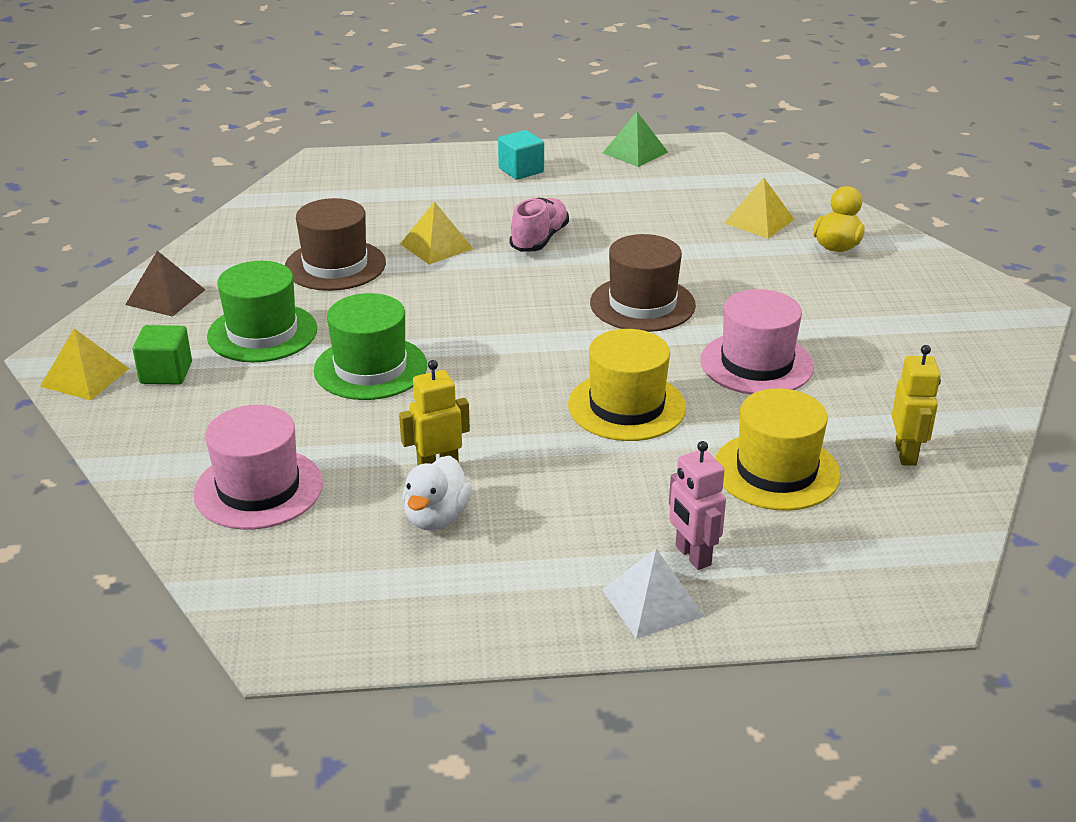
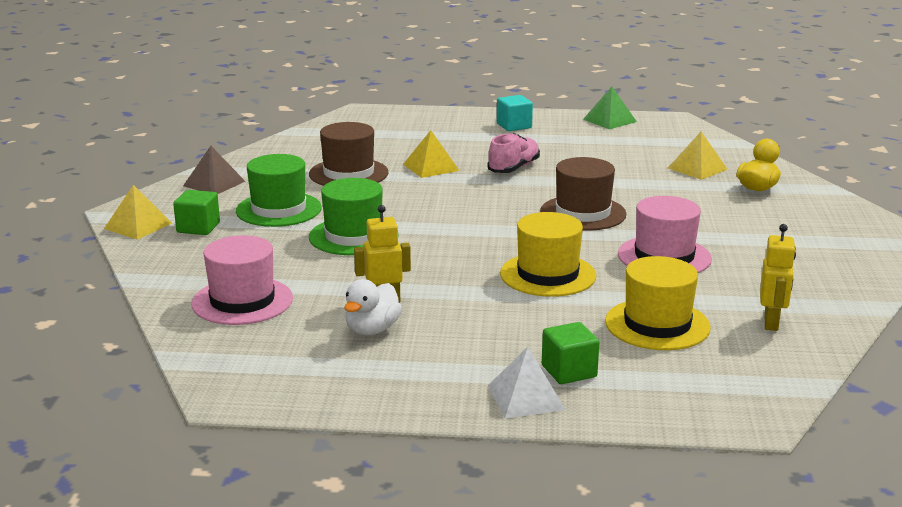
camera: 10 degrees right, 10 degrees down
pink robot [669,441,726,570] -> green cube [542,322,599,384]

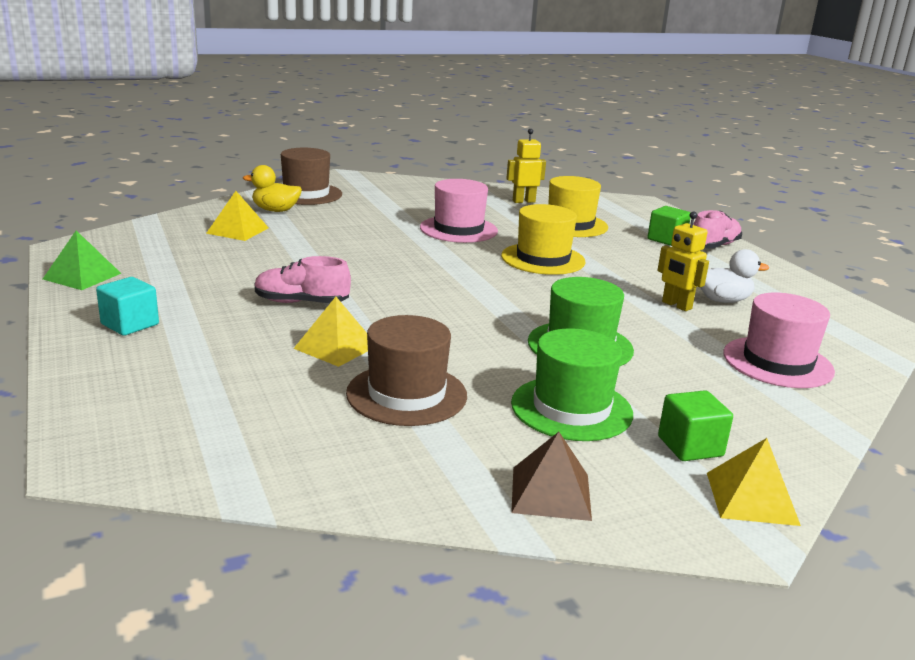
camera: 120 degrees left, 0 degrees up
white pyramid [488,347,566,418] -> pink shoe [693,210,742,248]
brown hat [540,157,626,231] -> brown hat moved to [281,148,342,205]

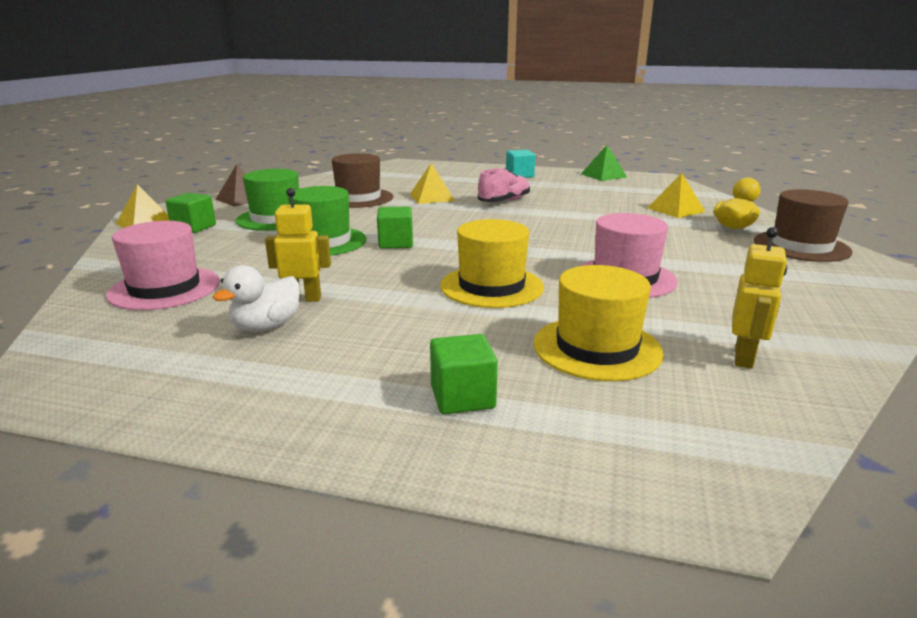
camera: 130 degrees right, 0 degrees up
pink shoe [693,210,742,248] -> none
none -> green cube [377,206,413,249]

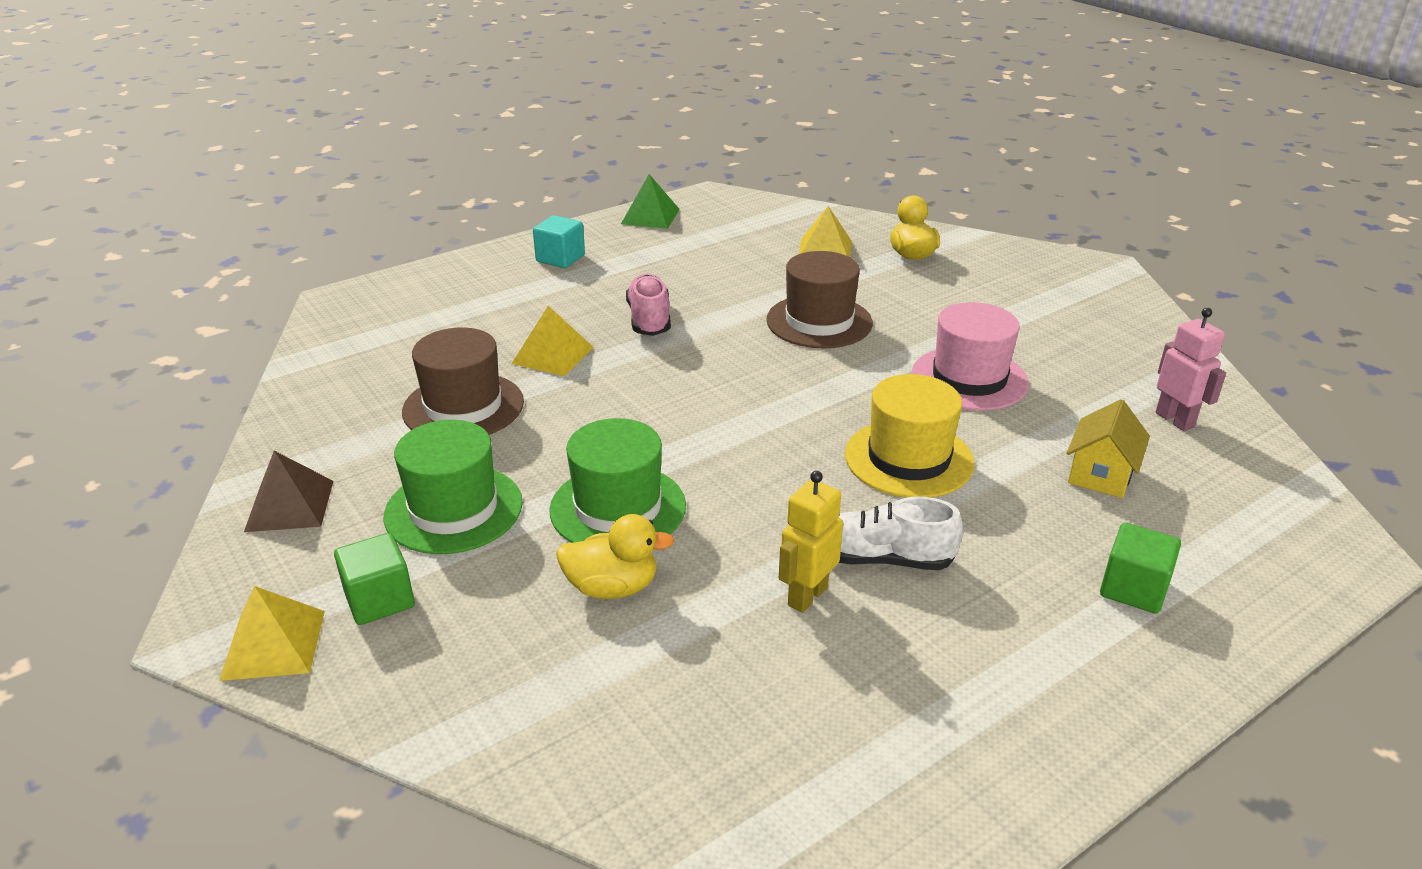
camera: 50 degrees left, 10 degrees up
pink hat [106,221,220,310] -> none
white duck [212,265,300,332] -> none
green cube [377,206,413,249] -> none
yellow hat [533,265,664,381] -> yellow house [1067,399,1150,498]
yellow robot [732,227,787,369] -> pink robot [1156,308,1226,431]
brown hat [754,189,852,262] -> brown hat moved to [766,251,873,348]
none -> yellow duck [556,514,675,599]
none -> white shoe [839,497,963,570]

